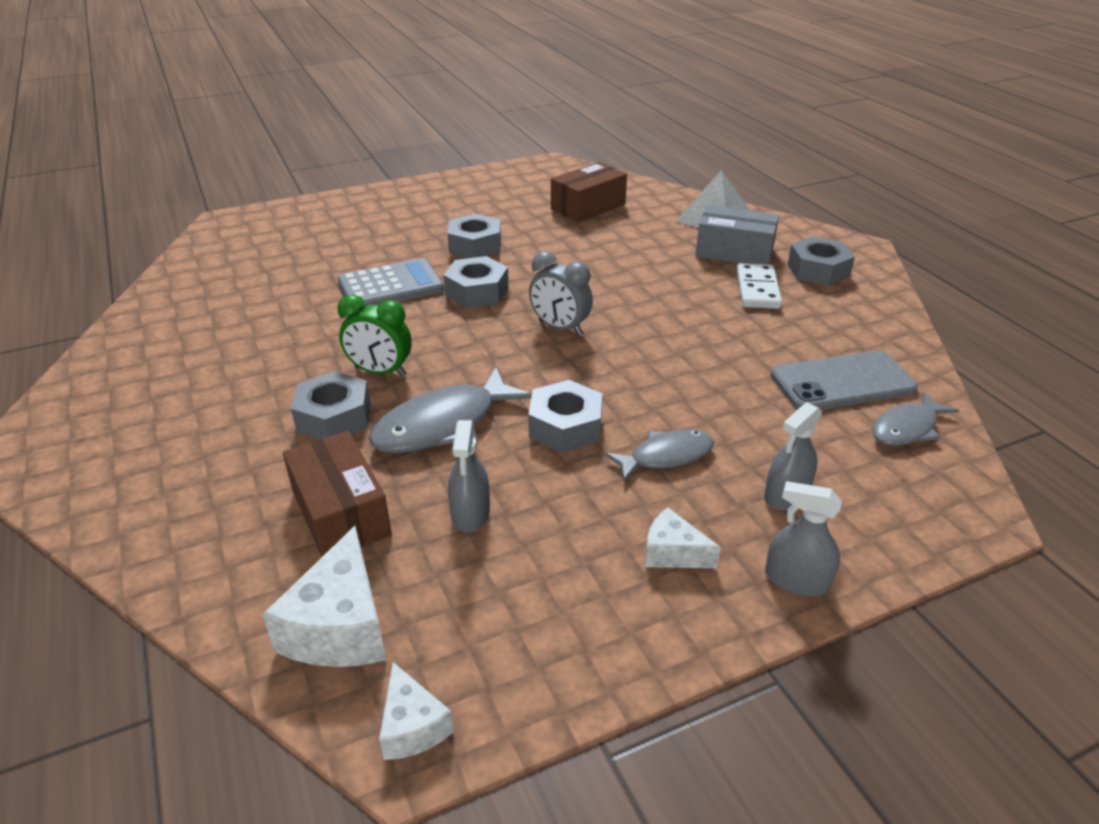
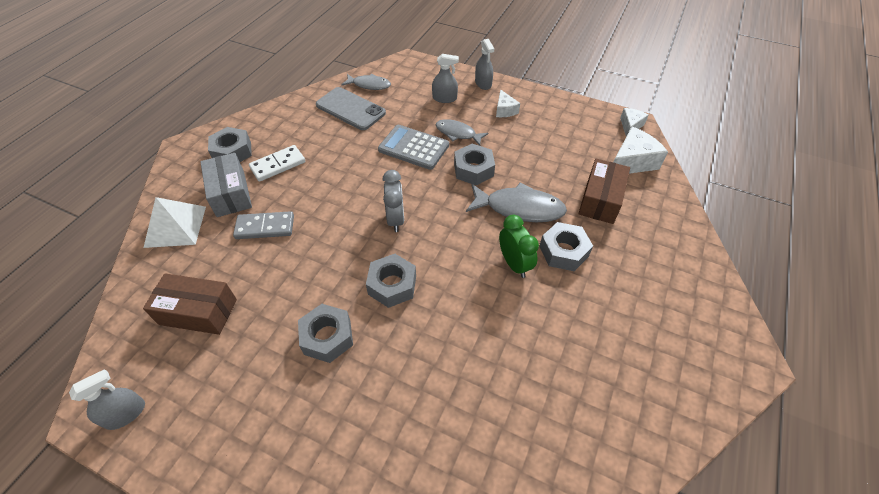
camera: 130 degrees left, 15 degrees up
grey calculator [338,258,444,307] -> grey calculator moved to [378,125,449,170]
grey spray bottle [448,420,490,533] -> grey spray bottle moved to [69,369,145,430]
none -> grey domino [233,211,294,239]

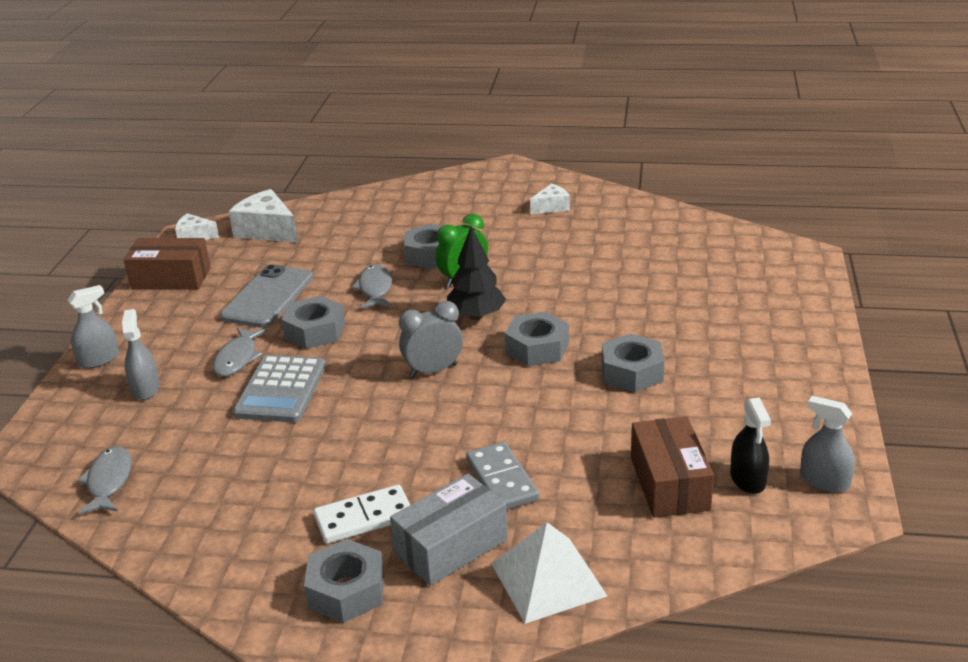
camera: 105 degrees left, 20 degrees down
white domino [249,145,305,182] -> white domino turned 60 degrees counterclockwise [314,485,410,544]
grey phone [316,87,386,130] -> grey phone moved to [220,264,313,328]
grey fish [466,182,567,222] -> grey fish [351,264,392,309], size x0.63
white cheese [496,89,520,117] -> white cheese moved to [530,183,570,214]
brown box [578,159,630,224] -> brown box moved to [124,238,211,290]
none -> black tree [447,226,506,320]
none -> black spray bottle [730,397,771,494]

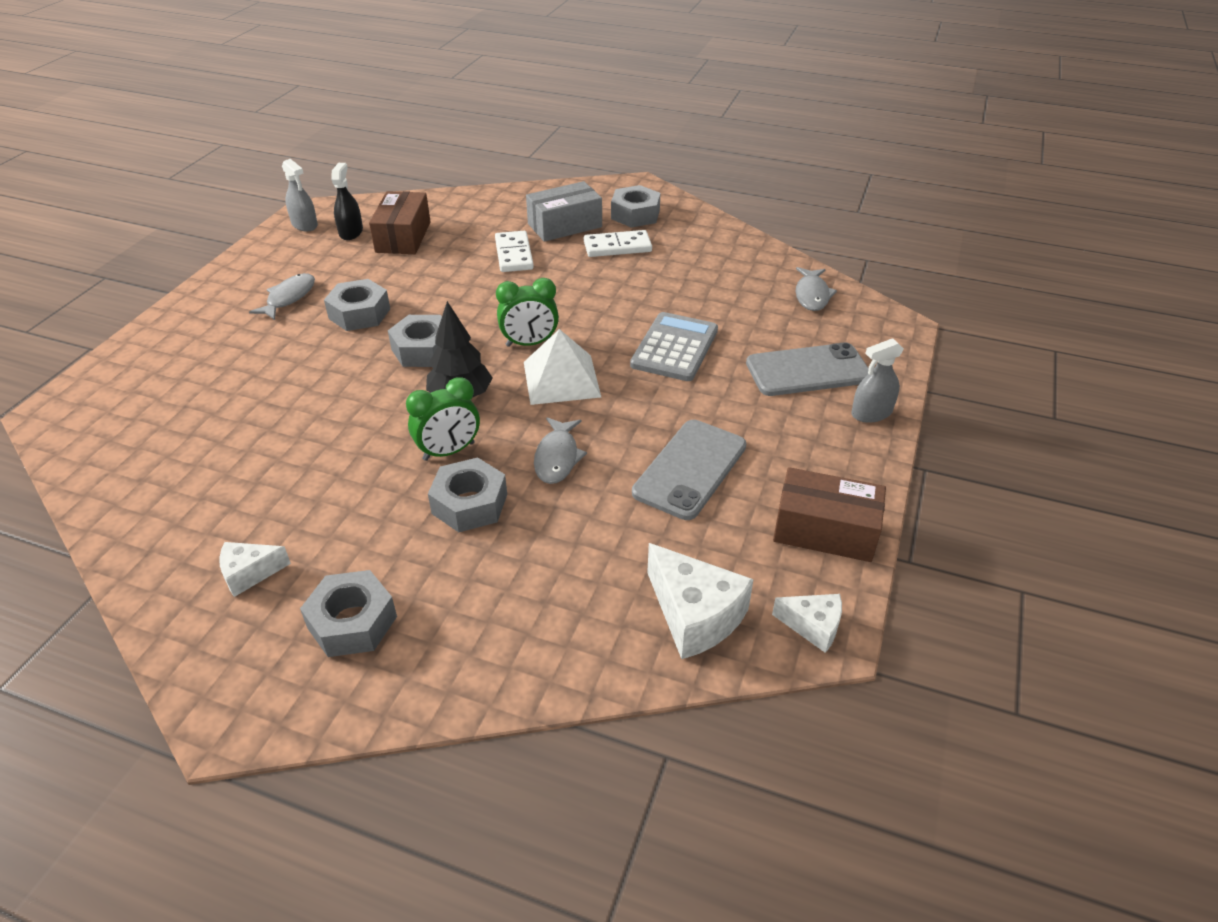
camera: 170 degrees left, 10 degrees up
grey spray bottle [122,309,160,400] -> grey phone [746,342,869,396]
grey fish [212,327,267,377] -> grey fish moved to [249,273,315,320]
grey nut [281,296,345,349] -> grey nut moved to [300,570,397,657]
grey clock [399,301,463,377] -> green clock [496,278,559,347]
grey domino [466,442,539,510] -> white domino [495,231,534,272]
white pyramid [491,522,607,624] -> white pyramid moved to [524,329,601,405]

